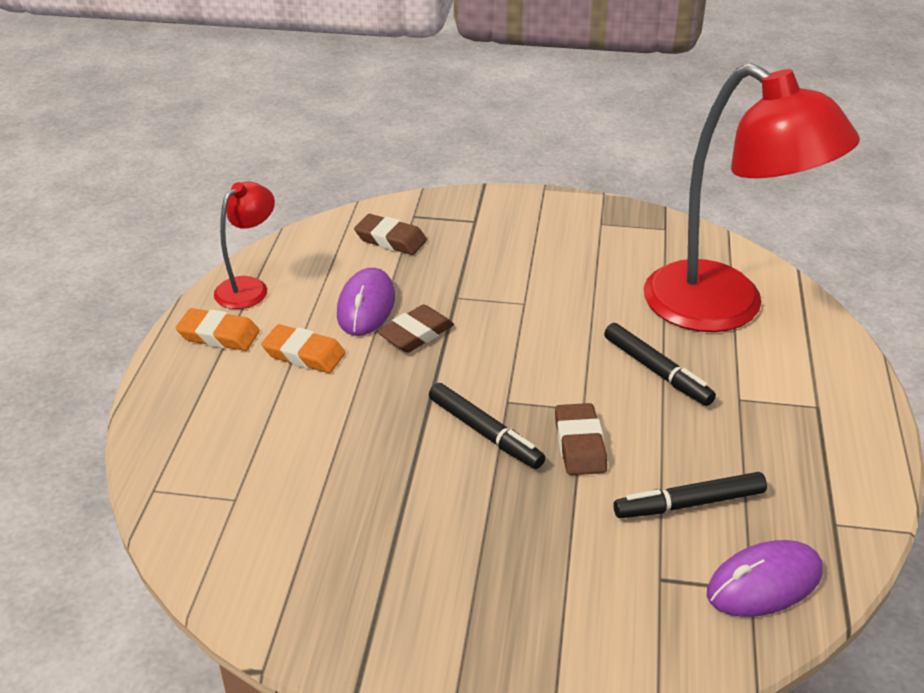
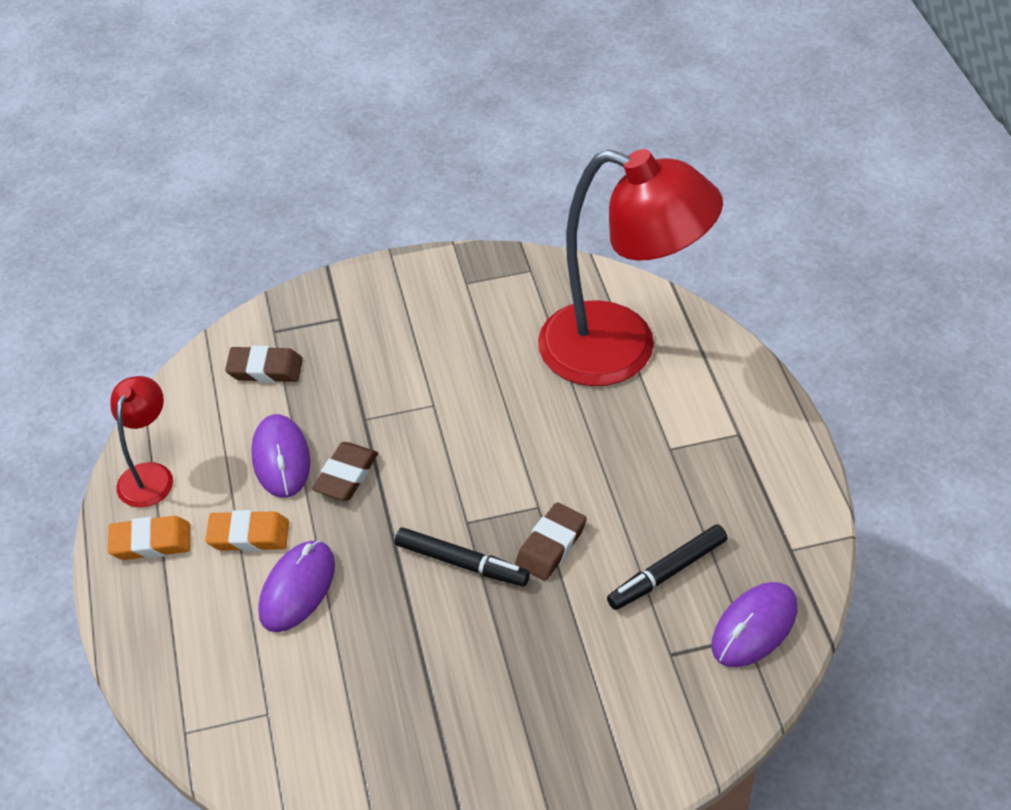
camera: 20 degrees left, 10 degrees up
brown eraser [555,403,607,475] -> brown eraser turned 60 degrees clockwise [515,503,587,581]
black marker [604,323,716,406] -> none
none -> purple mouse [258,540,335,632]

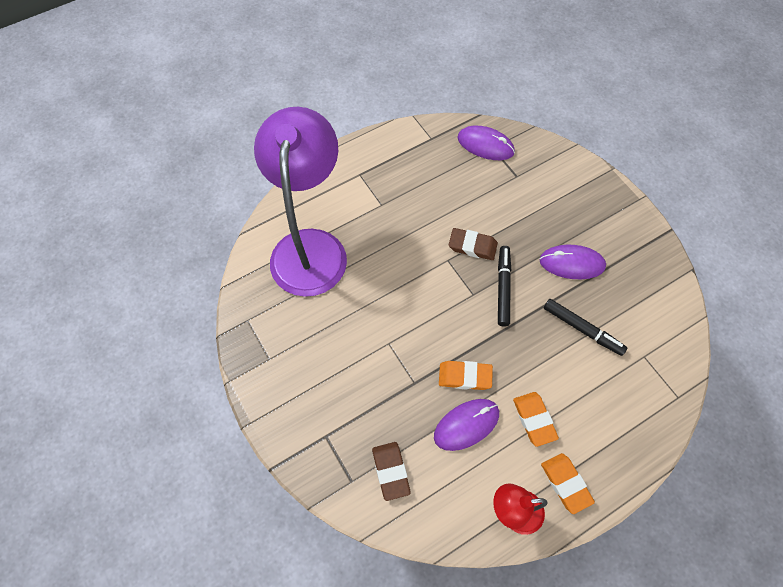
camera: 110 degrees left, 15 degrees up
purple mouse [258,540,335,632] -> purple mouse moved to [539,245,606,279]
brown eraser [312,442,378,500] -> orange eraser [439,361,493,390]
red lamp [538,149,723,386] -> purple lamp [254,107,347,297]
black marker [607,524,727,610] -> black marker moved to [544,299,627,356]

